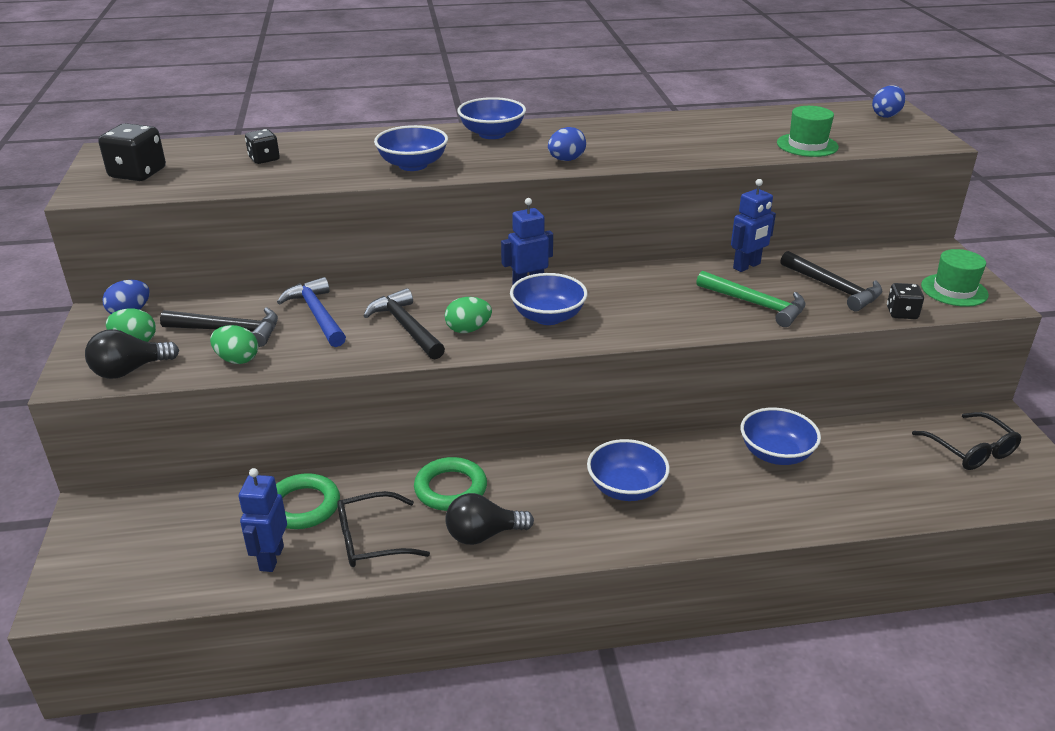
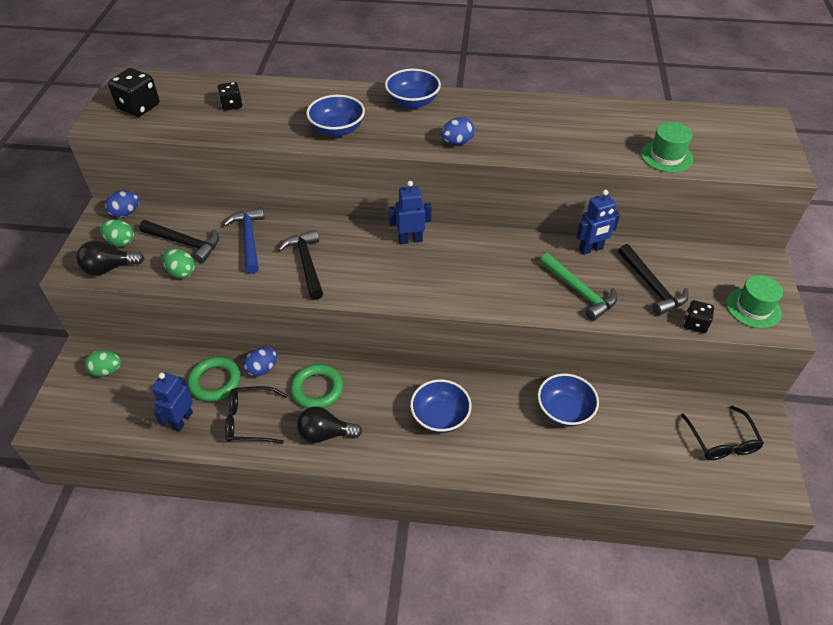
camera: 15 degrees right, 15 degrees up
green egg [445,297,492,333] -> green egg moved to [85,350,121,377]
blue bowl [510,273,588,325] -> none
blue egg [872,85,905,118] -> blue egg moved to [243,347,277,377]

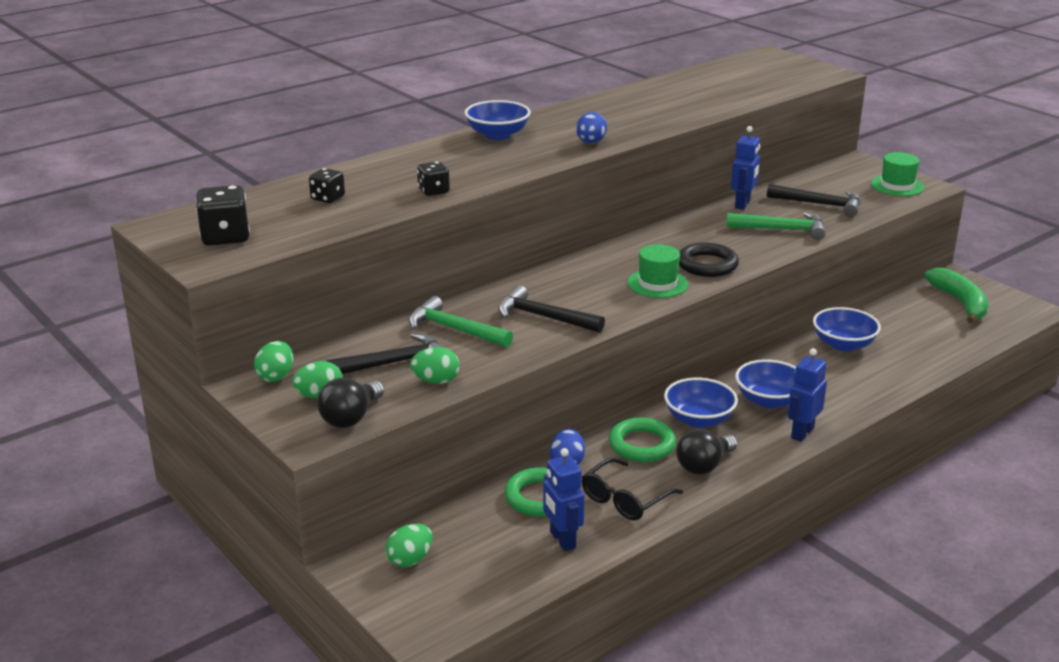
camera: 45 degrees left, 20 degrees down
blue egg [105,191,139,218] -> green egg [254,341,293,382]
blue hammer [224,207,265,274] -> green hammer [409,296,513,348]
blue bowl [306,95,365,137] -> blue bowl moved to [664,378,738,428]
blue robot [389,181,431,244] -> blue robot moved to [787,348,827,442]
green hat [641,122,693,173] -> green hat moved to [627,244,688,298]
black glasses [681,406,764,460] -> green banana [924,268,988,324]
black dice [684,300,714,333] -> black dice moved to [417,161,450,196]
none -> black ring [679,242,739,277]

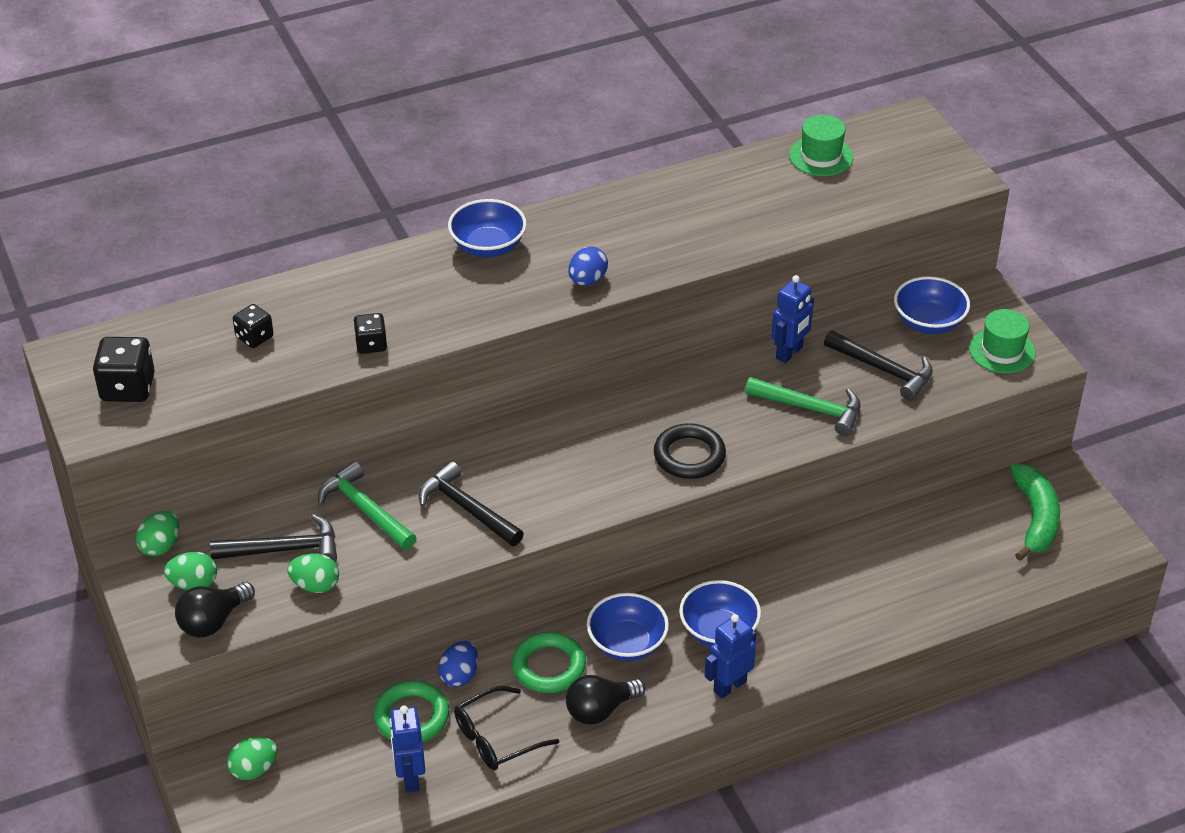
camera: 15 degrees right, 15 degrees up
green hat [627,244,688,298] -> green hat moved to [789,115,853,176]
blue bowl [813,307,881,352] -> blue bowl moved to [894,276,970,334]

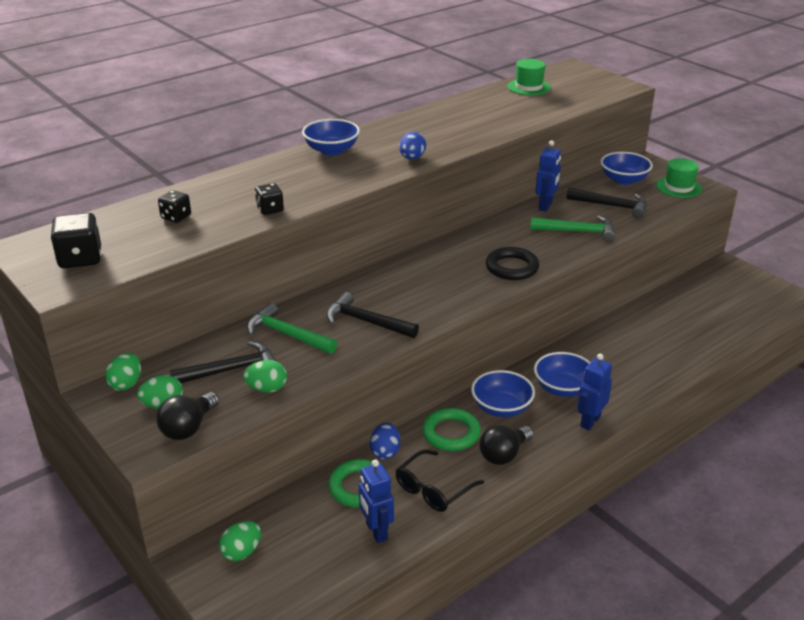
camera: 15 degrees left, 10 degrees down
green banana [1010,464,1060,561] -> none

